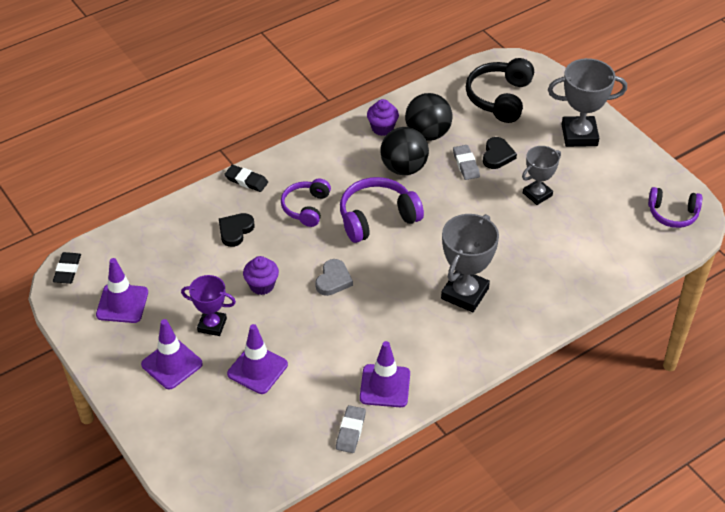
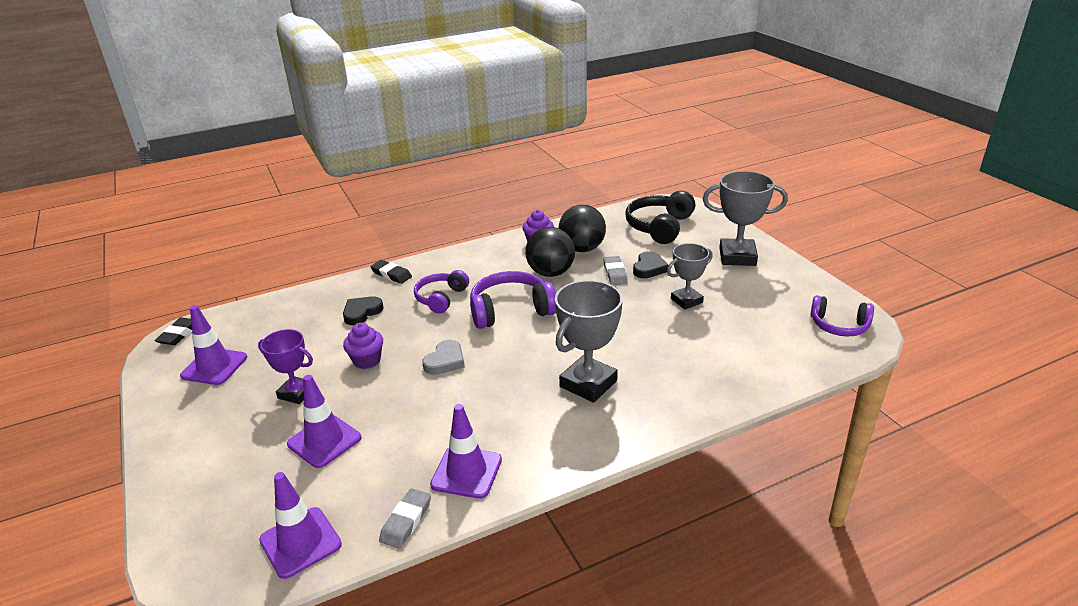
camera: 10 degrees right, 15 degrees down
purple traffic cone [141,319,203,390] -> purple traffic cone moved to [259,472,342,579]

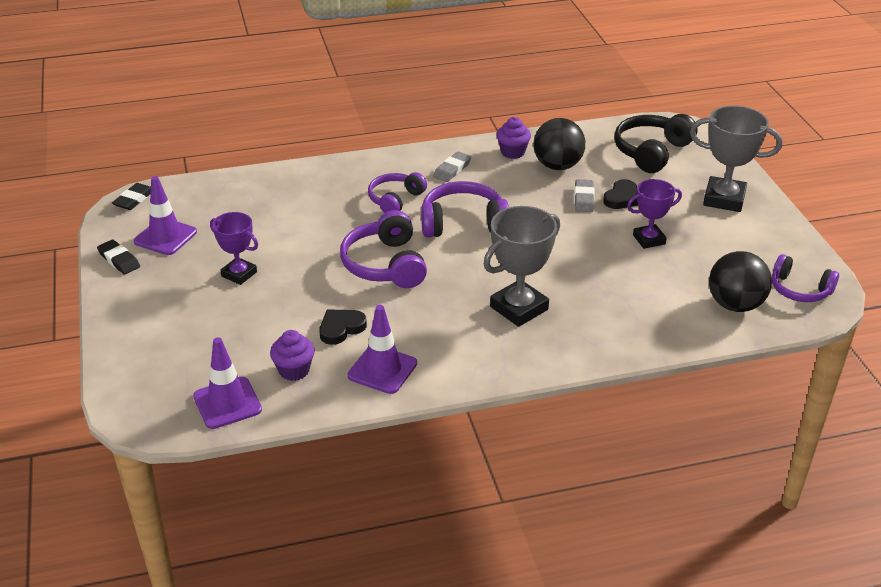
camera: 10 degrees right, 5 degrees up
purple traffic cone [287,375,361,468] -> none
black heart [343,296,383,325] -> black heart moved to [319,309,367,345]
purple cupcake [343,323,383,369] -> purple cupcake moved to [270,330,315,381]
black eraser [370,260,412,284] -> black eraser moved to [97,239,140,275]
grey eraser [379,488,431,549] -> grey eraser moved to [433,151,471,182]
grey heart [422,340,465,375] -> purple headphones [340,210,427,288]
black ball [525,227,575,277] -> black ball moved to [709,251,772,312]
grey trophy [667,243,713,310] -> purple trophy [627,179,682,249]

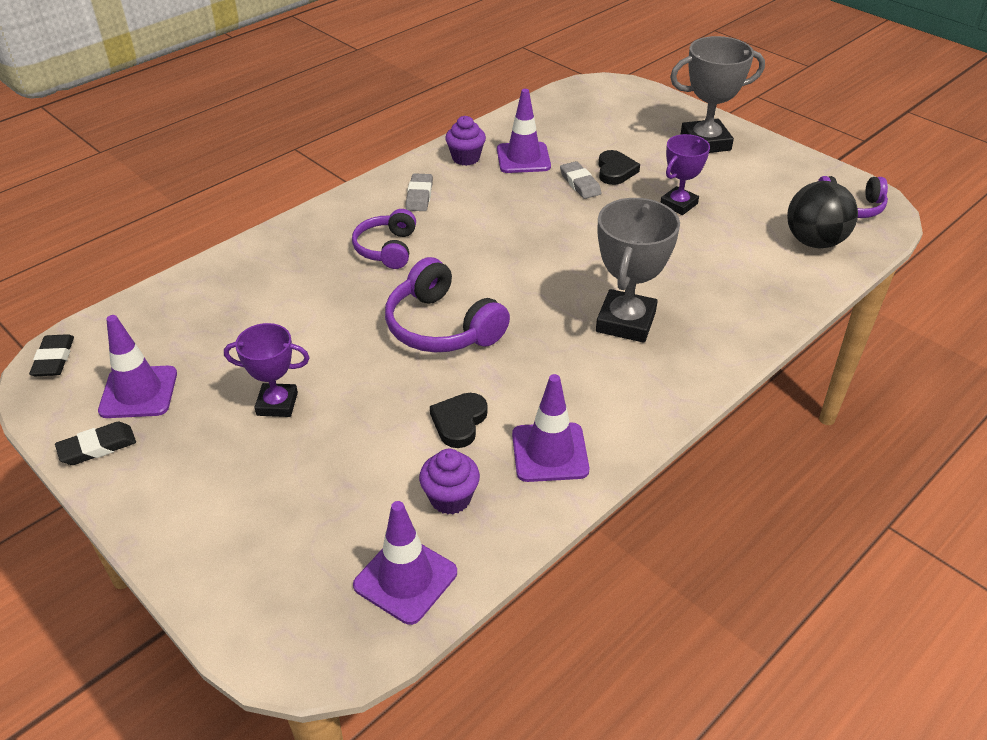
camera: 30 degrees left, 5 degrees up
black eraser [97,239,140,275] -> black eraser turned 45 degrees counterclockwise [55,422,136,465]
purple headphones [421,181,509,238] -> none
black ball [534,118,585,170] -> purple traffic cone [497,89,551,173]
black headphones [614,114,698,173] -> none

